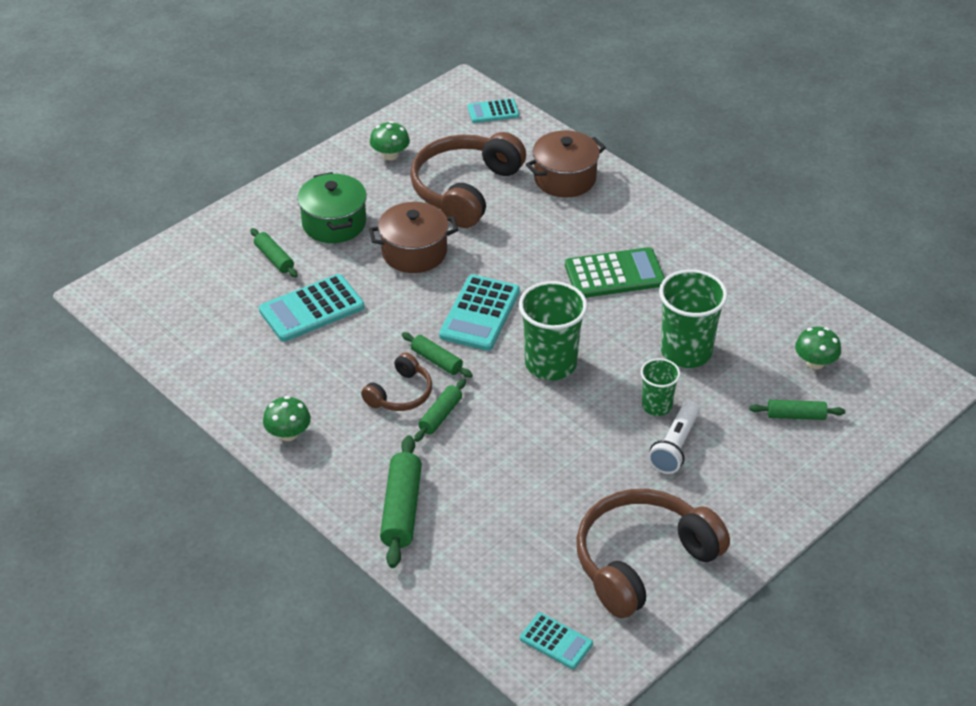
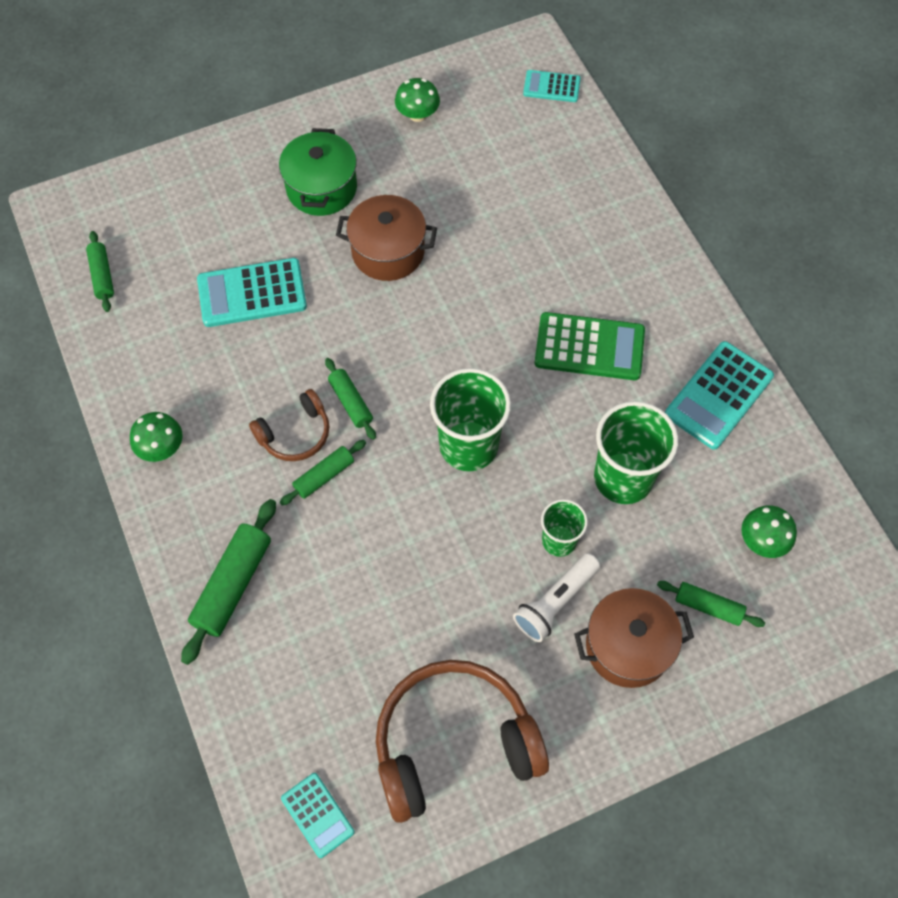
camera: 20 degrees right, 20 degrees up
green rolling pin [250,228,298,278] -> green rolling pin moved to [86,231,114,312]
brown headphones [410,132,526,228] -> none
turquoise calculator [439,275,520,351] -> turquoise calculator moved to [665,341,774,450]
brown pot [526,130,606,197] -> brown pot moved to [574,588,694,688]

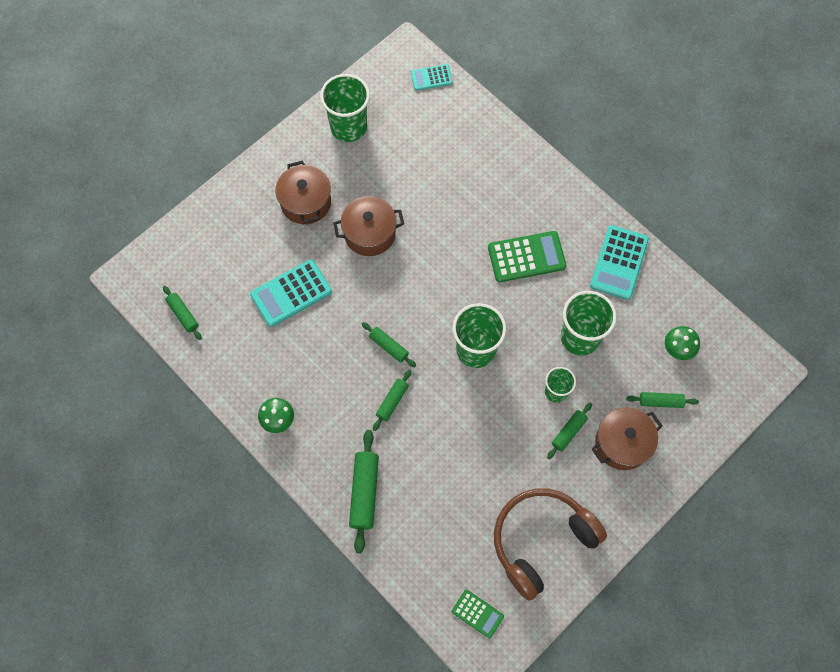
camera: 20 degrees left, 5 degrees up
brown headphones [249,389,329,461] -> none
green pot [279,128,357,216] -> brown pot [275,160,331,224]
turquoise calculator [281,773,355,858] -> green calculator [452,590,504,638]
green mushroom [395,78,440,122] -> green cup [320,74,370,142]
white flashlight [513,553,600,642] -> green rolling pin [547,403,592,459]

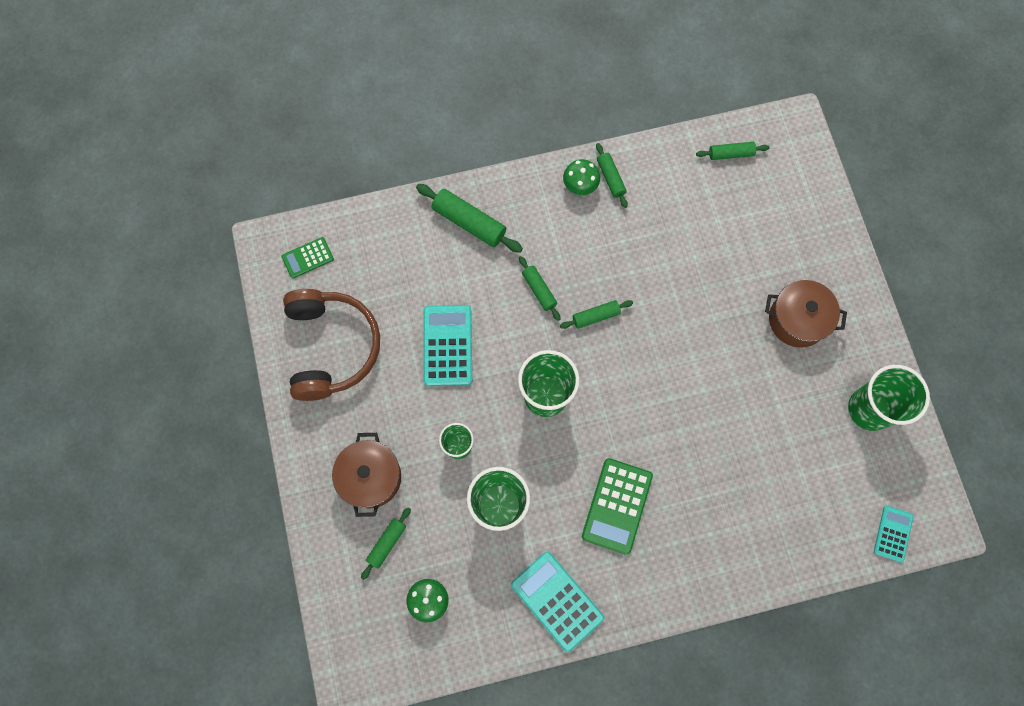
camera: 120 degrees right, 5 degrees up
turquoise calculator [250,259,332,327] -> turquoise calculator moved to [423,305,472,386]
brown pot [333,196,404,256] -> none
green rolling pin [547,403,592,459] -> green rolling pin moved to [596,143,628,208]

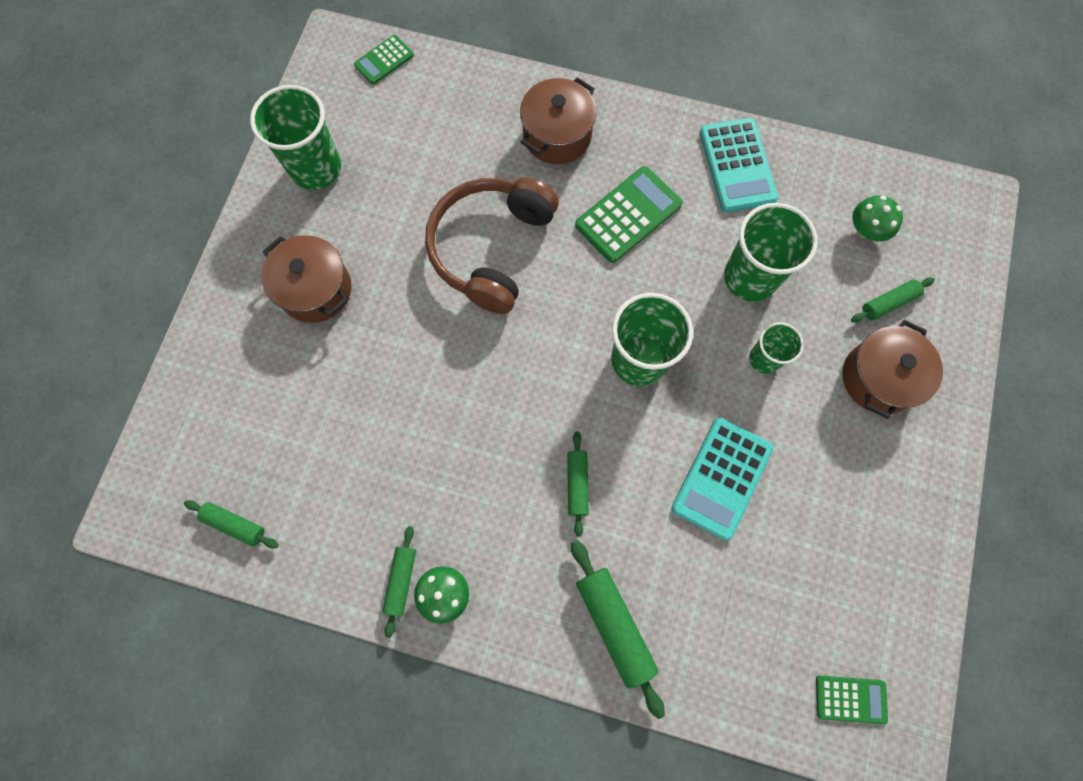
camera: 150 degrees left, 0 degrees up
brown headphones [283,289,380,401] -> brown headphones moved to [425,177,559,314]
green rolling pin [560,300,633,329] -> none
turquoise calculator [874,506,914,562] -> green calculator [354,35,414,85]
none -> brown pot [520,77,597,164]

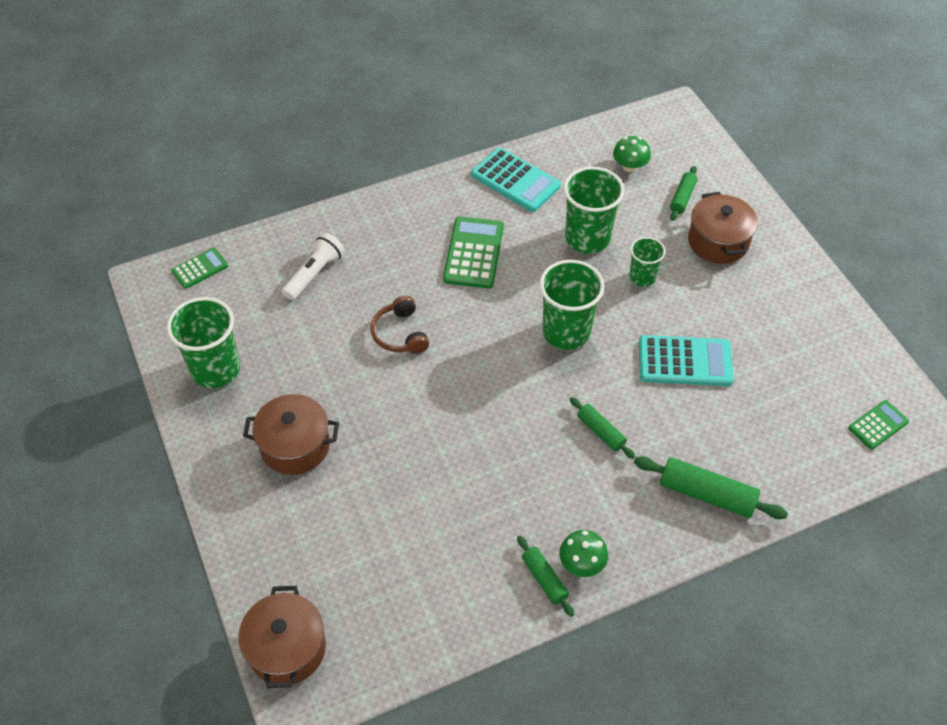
camera: 40 degrees left, 20 degrees down
green rolling pin [184,500,278,548] -> none
green calculator [354,35,414,85] -> green calculator turned 135 degrees counterclockwise [171,248,228,289]
brown headphones [425,177,559,314] -> brown headphones [370,296,429,354], size x0.52
brown pot [520,77,597,164] -> brown pot moved to [238,586,326,688]
turquoise calculator [672,418,773,541] -> turquoise calculator turned 75 degrees counterclockwise [639,335,734,386]
none -> white flashlight [282,233,345,300]

